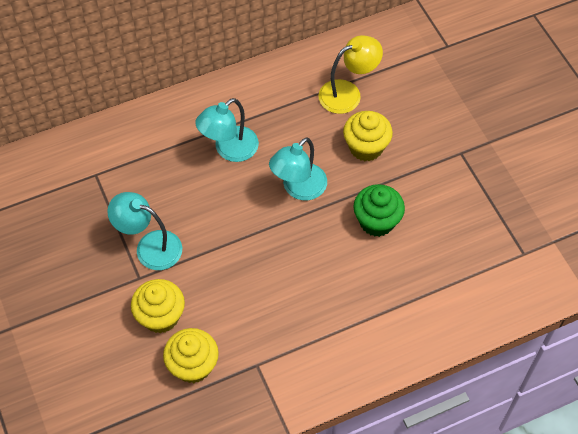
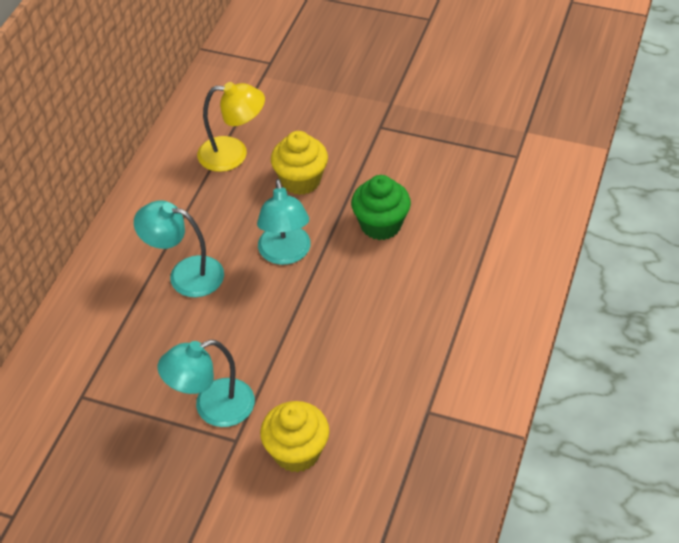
camera: 45 degrees left, 10 degrees down
yellow cupcake [163,328,219,383] -> none
turquoise lamp [195,98,259,162] -> turquoise lamp turned 105 degrees clockwise [134,200,224,297]
yellow lamp [318,35,383,114] -> yellow lamp turned 75 degrees clockwise [197,82,265,172]

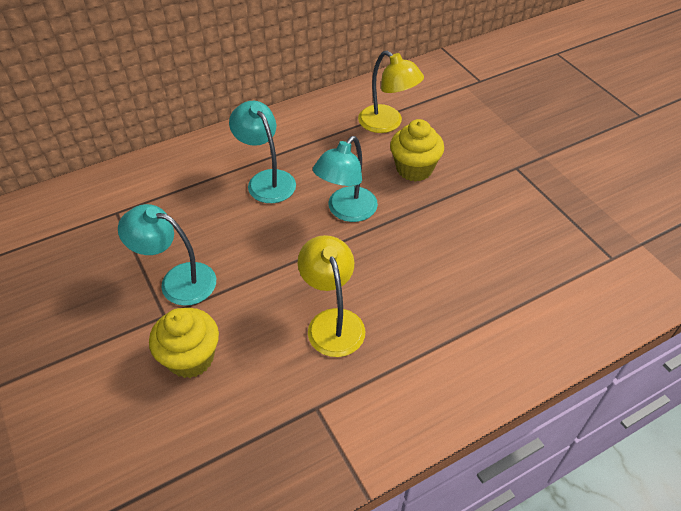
camera: 40 degrees right, 0 degrees up
green cupcake [351,175,411,240] -> none
none -> yellow lamp [298,235,365,357]

